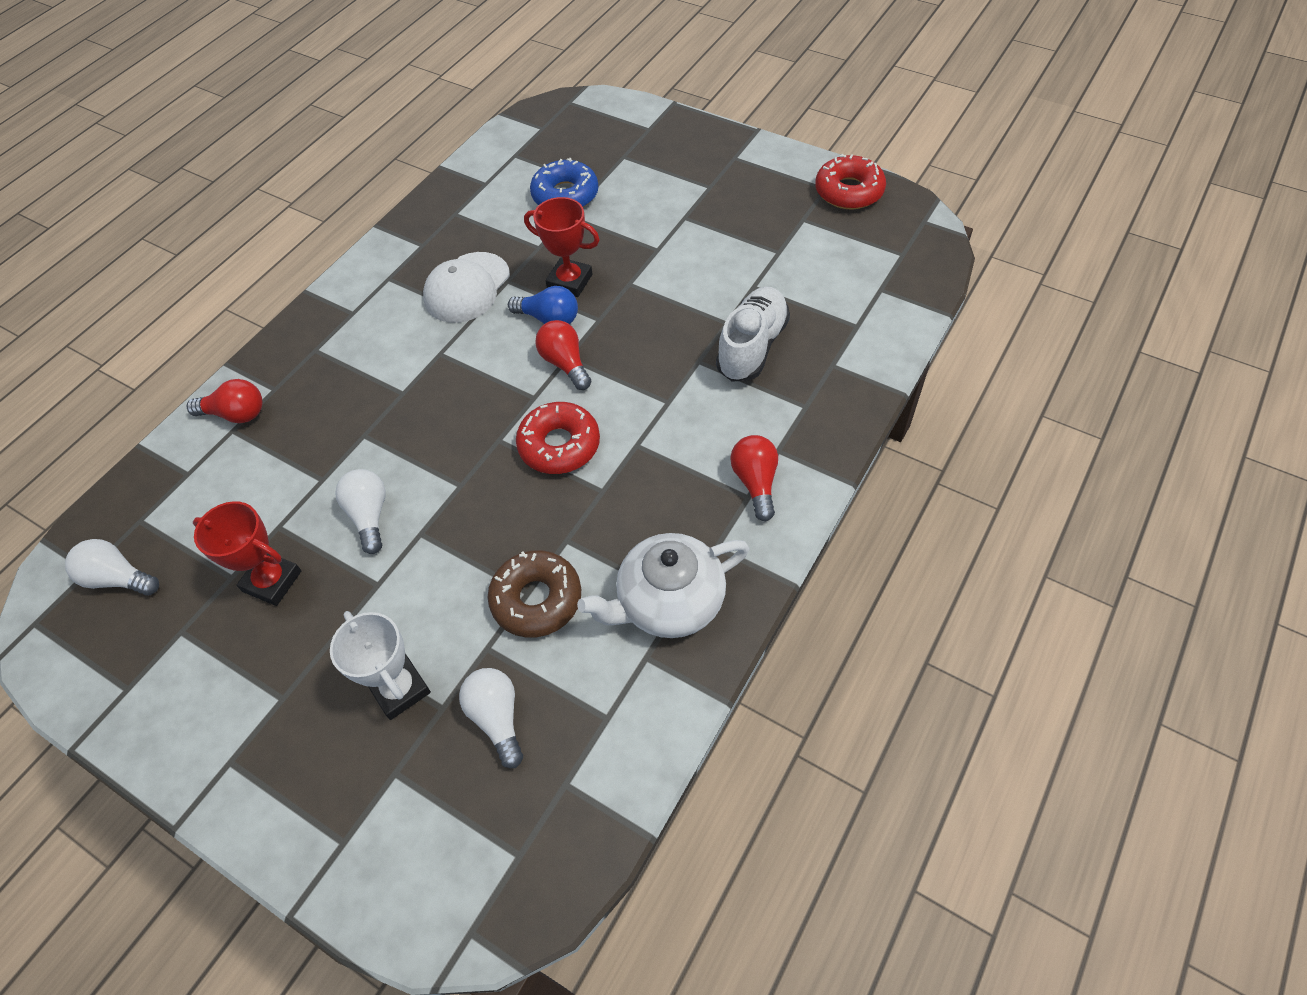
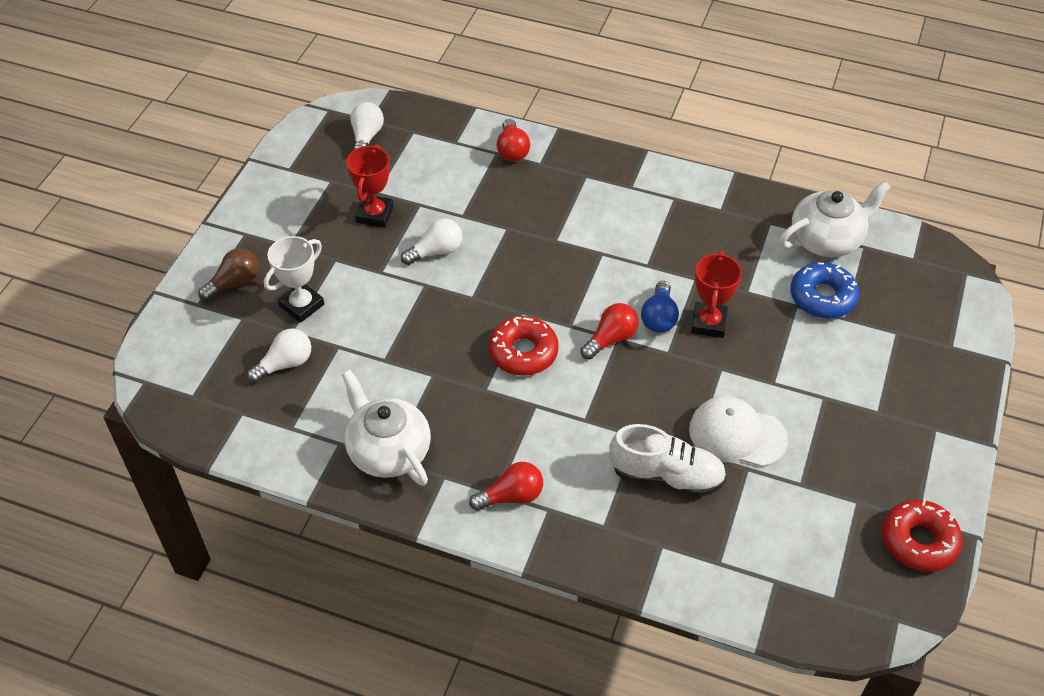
camera: 75 degrees right, 5 degrees down
white cap [423,252,510,323] -> white cap moved to [689,396,788,467]
brown donut [488,550,581,638] -> none
none -> brown light bulb [198,248,259,301]
none -> white teapot [779,181,891,257]

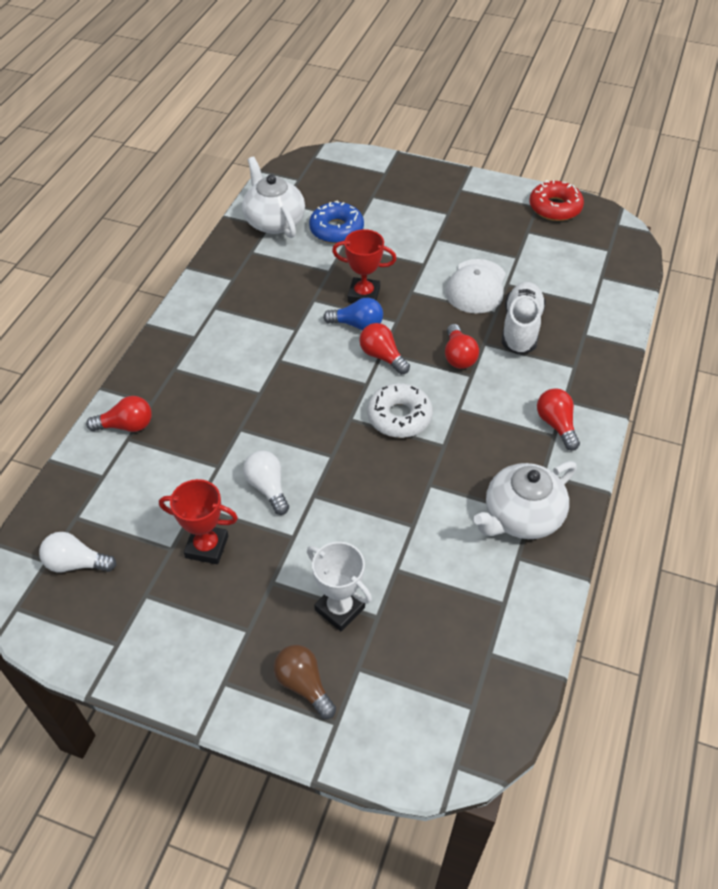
camera: 90 degrees left, 0 degrees up
white light bulb [247,329,311,383] -> none
red donut [488,316,559,376] -> white donut [367,383,433,438]
none -> red light bulb [445,324,479,369]

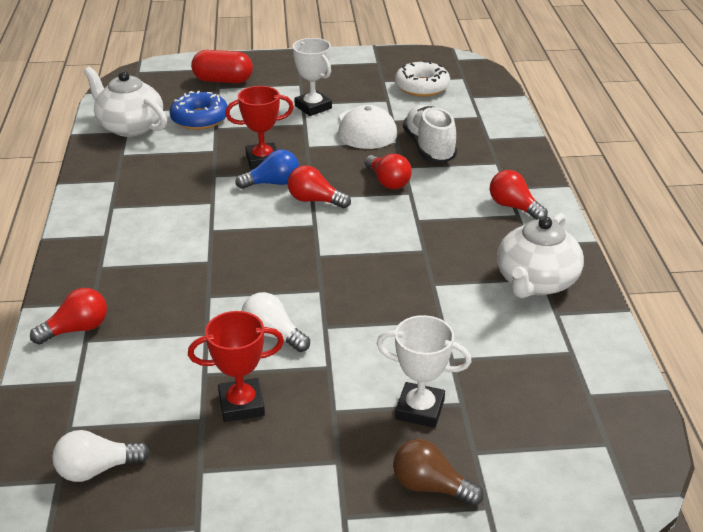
camera: 25 degrees left, 15 degrees down
white donut [367,383,433,438] -> white donut moved to [395,61,450,97]
red donut [530,180,584,221] -> none
none -> red capsule [191,50,253,83]
none -> white trophy [293,38,332,116]

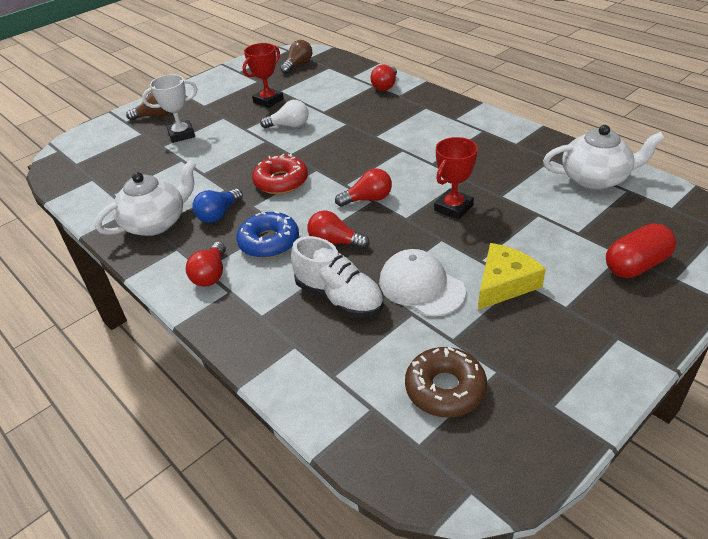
camera: 145 degrees right, 5 degrees up
white light bulb [52,430,150,482] -> brown light bulb [280,40,312,74]
blue donut [170,91,228,130] -> blue donut moved to [236,211,299,258]
blue light bulb [235,150,299,189] -> blue light bulb moved to [193,189,243,223]
white trophy [293,38,332,116] -> yellow cheese [478,243,546,310]
white donut [395,61,450,97] -> brown donut [405,347,487,417]
red light bulb [490,170,548,220] -> red light bulb turned 90 degrees clockwise [186,242,226,287]
white teapot [497,213,584,298] -> white teapot turned 60 degrees clockwise [95,160,196,236]
none -> red donut [252,154,308,194]

